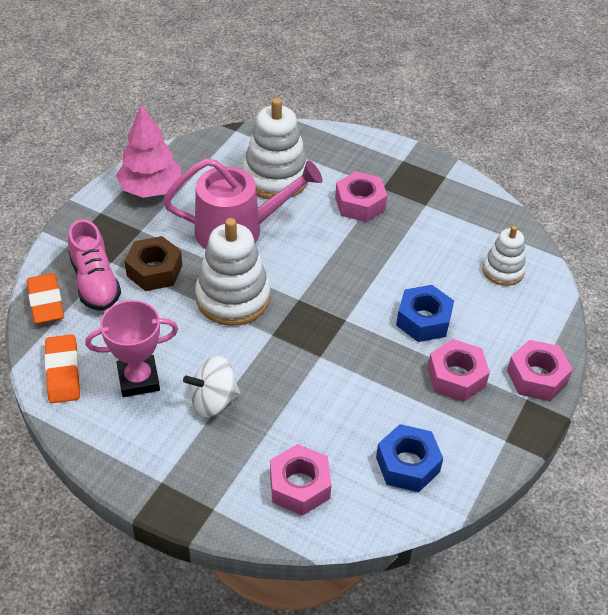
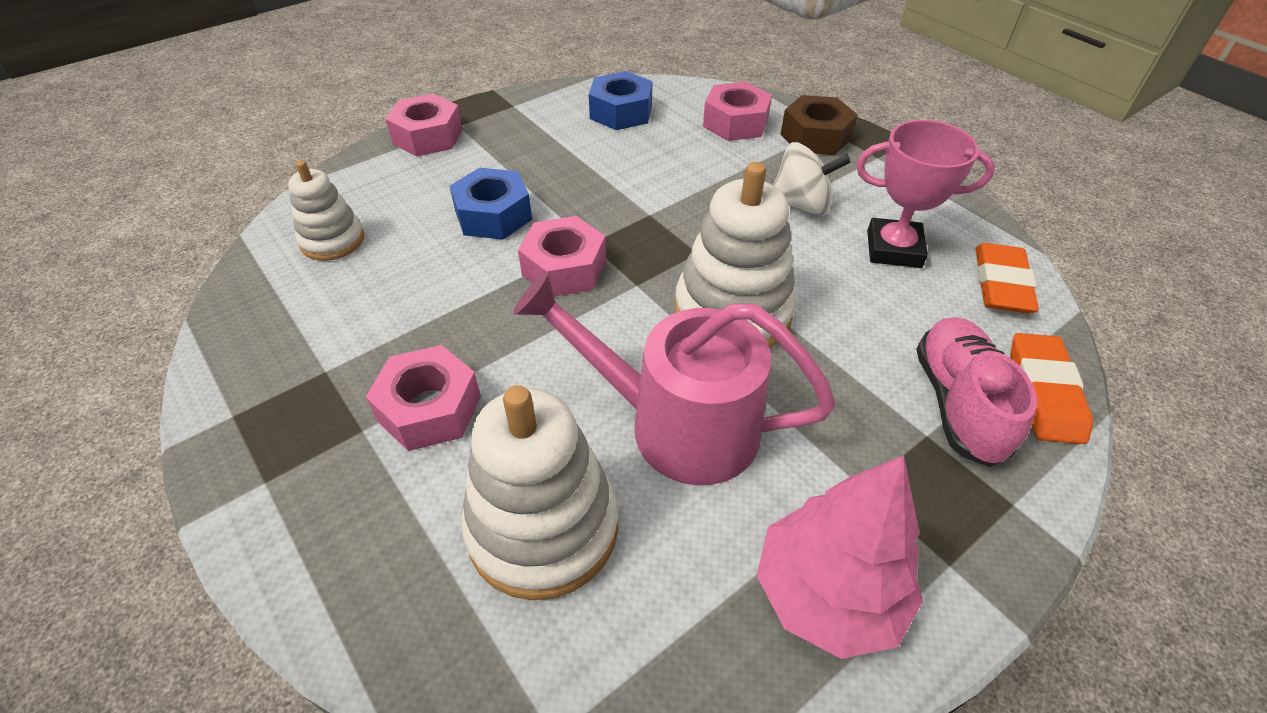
camera: 155 degrees left, 0 degrees up
brown nut [125,236,182,291] -> brown nut moved to [780,95,858,155]
pink nut [428,339,490,402] -> pink nut moved to [518,216,606,297]

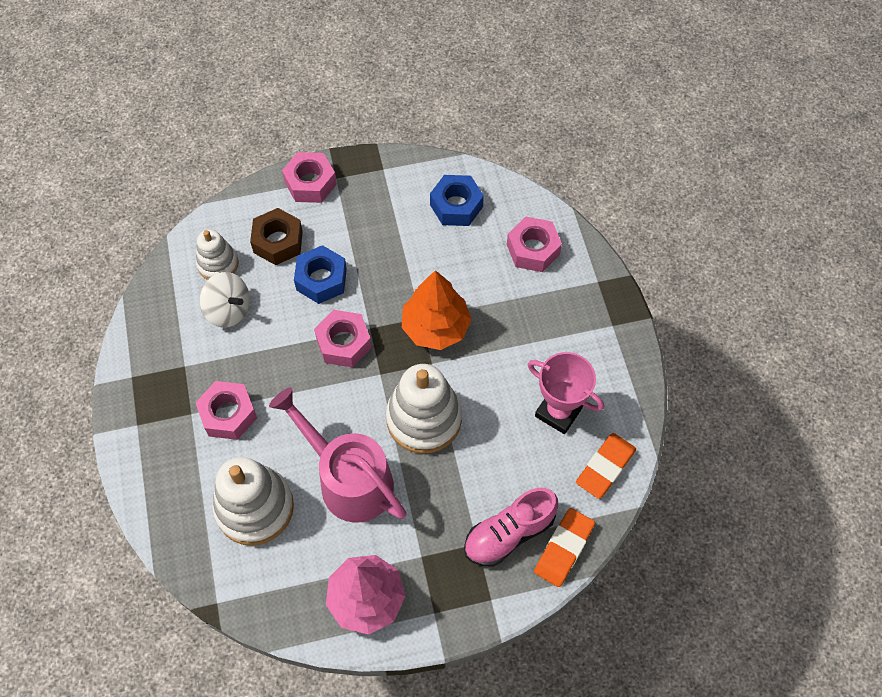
camera: 25 degrees right, 15 degrees up
white spinning top [773,142,851,216] -> white spinning top moved to [200,272,250,328]
brown nut [780,95,858,155] -> brown nut moved to [250,208,303,265]
pink shoe [916,317,1037,467] -> pink shoe turned 150 degrees counterclockwise [464,488,558,566]
none -> orange tree [402,270,472,350]

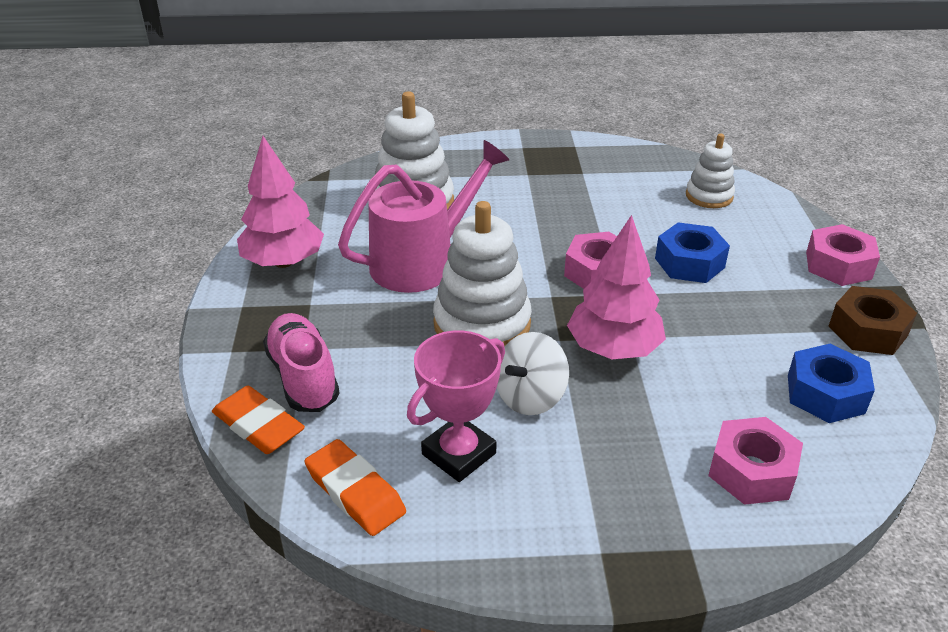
camera: 100 degrees right, 25 degrees down
pink nut [195,381,257,440] -> none
white spinning top [200,272,250,328] -> white spinning top moved to [497,332,569,415]
brown nut [250,208,303,265] -> brown nut moved to [829,286,917,355]
orange tree [402,270,472,350] -> pink tree [567,215,666,359]

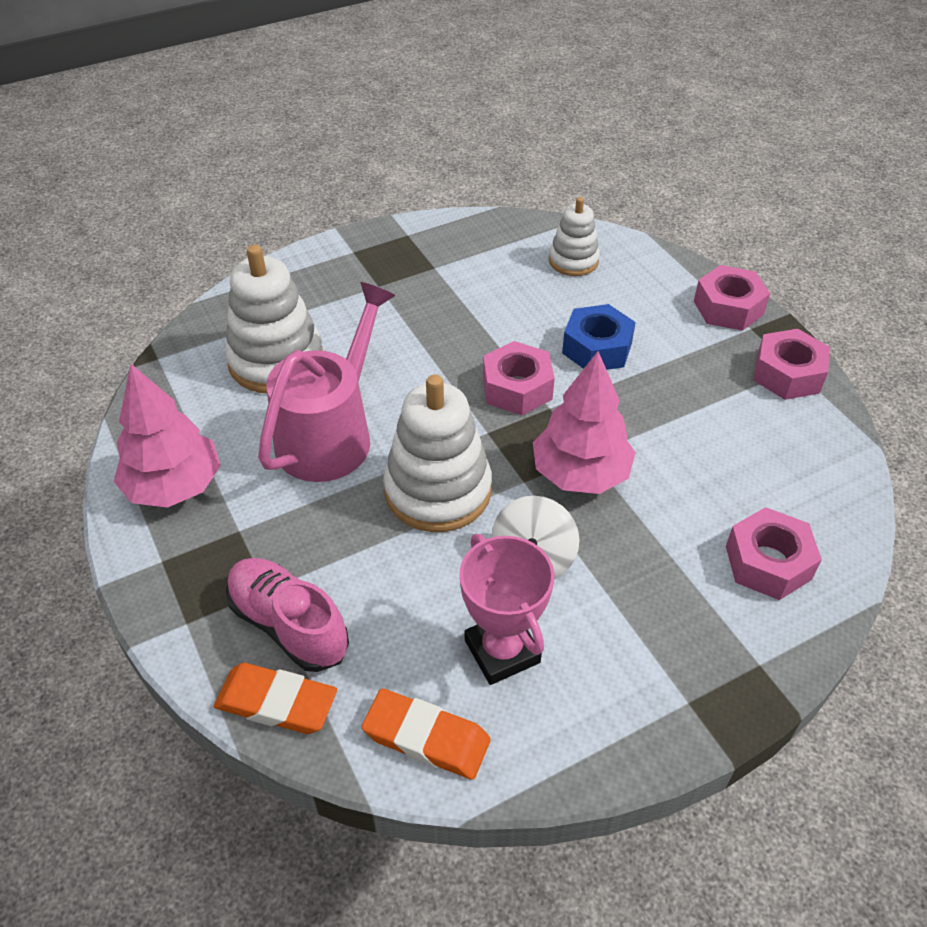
camera: 25 degrees left, 10 degrees up
pink trophy [407,330,505,482] -> pink trophy turned 45 degrees counterclockwise [459,534,554,685]
blue nut [788,344,875,423] -> none
brown nut [829,286,917,355] -> pink nut [753,329,830,400]

